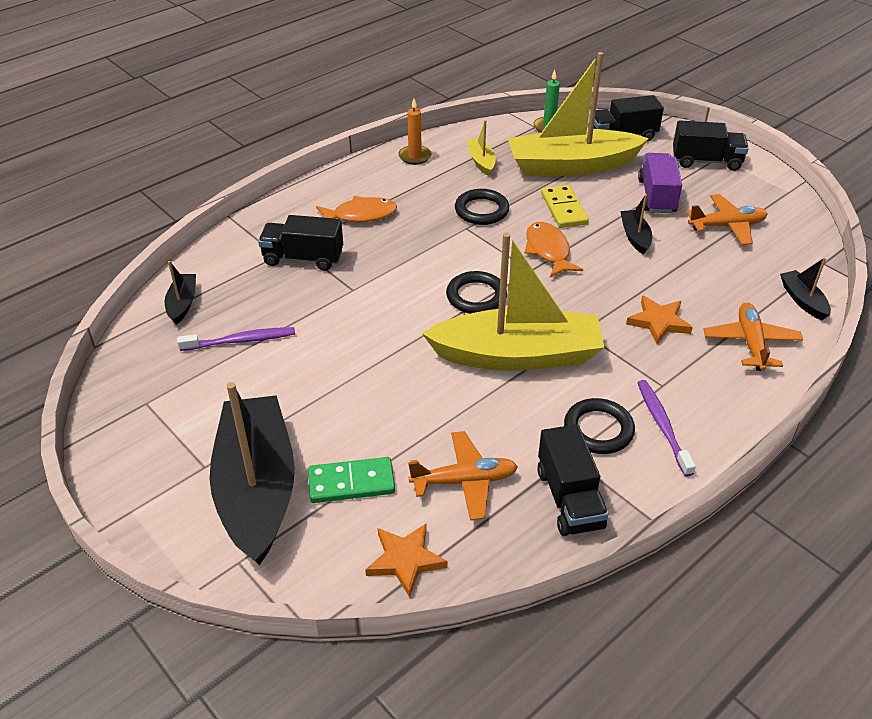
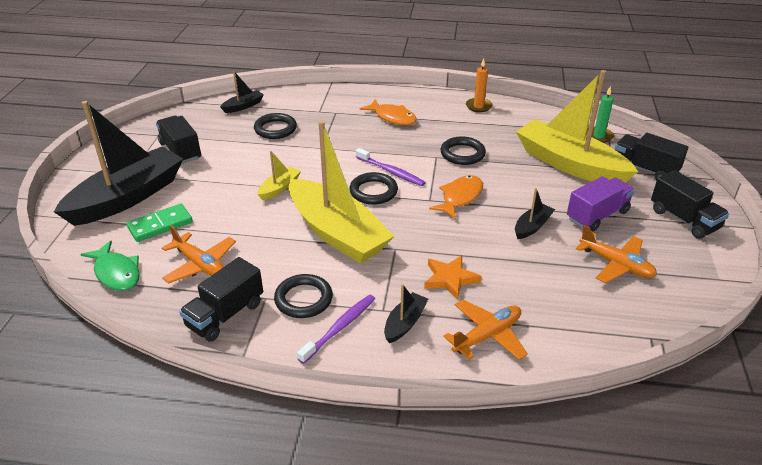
camera: 50 degrees right, 5 degrees down
purple toothbrush [177,327,295,351] -> purple toothbrush moved to [356,148,426,186]
black truck [258,215,343,271] -> black truck moved to [156,116,201,164]
green domino [308,457,395,503] -> green domino turned 75 degrees counterclockwise [127,204,193,242]
orange star [365,523,447,598] -> green fish [80,240,140,291]
yellow boat [468,120,496,176] -> yellow boat moved to [257,151,301,200]
yellow domino [541,185,589,228] -> none
black boat [780,257,831,320] -> black boat moved to [384,284,428,343]
none -> black ring [254,113,297,139]

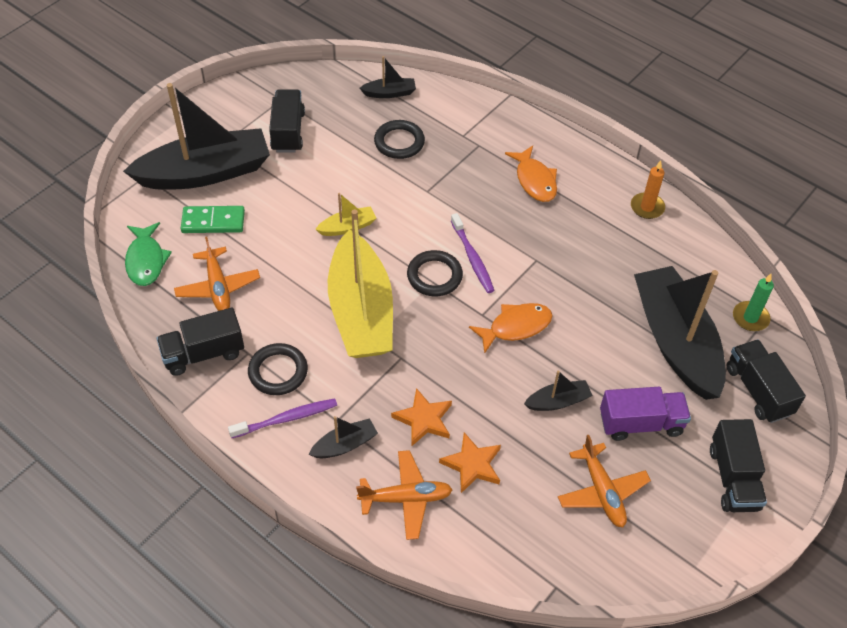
camera: 30 degrees right, 15 degrees up
black ring [441,136,486,165] -> none
yellow boat [516,70,638,183] -> black boat [634,266,726,400]
none -> orange star [439,432,501,493]

